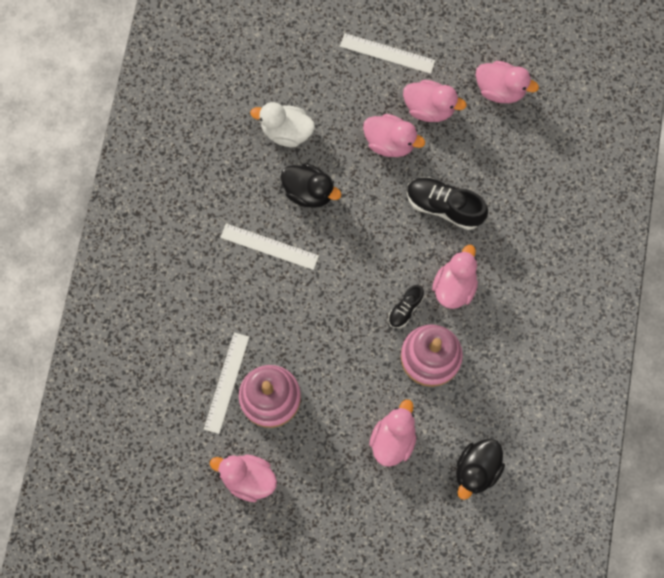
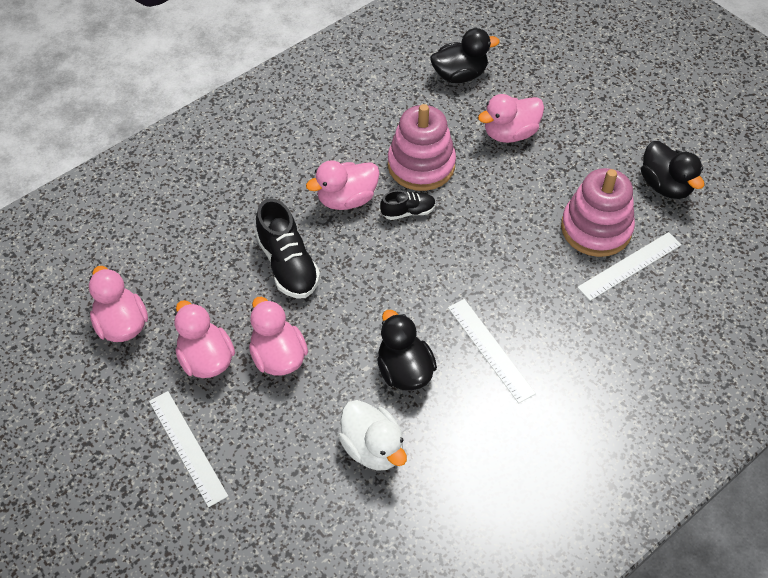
camera: 140 degrees left, 20 degrees down
pink duck [210,454,277,502] -> black duck [641,141,704,199]

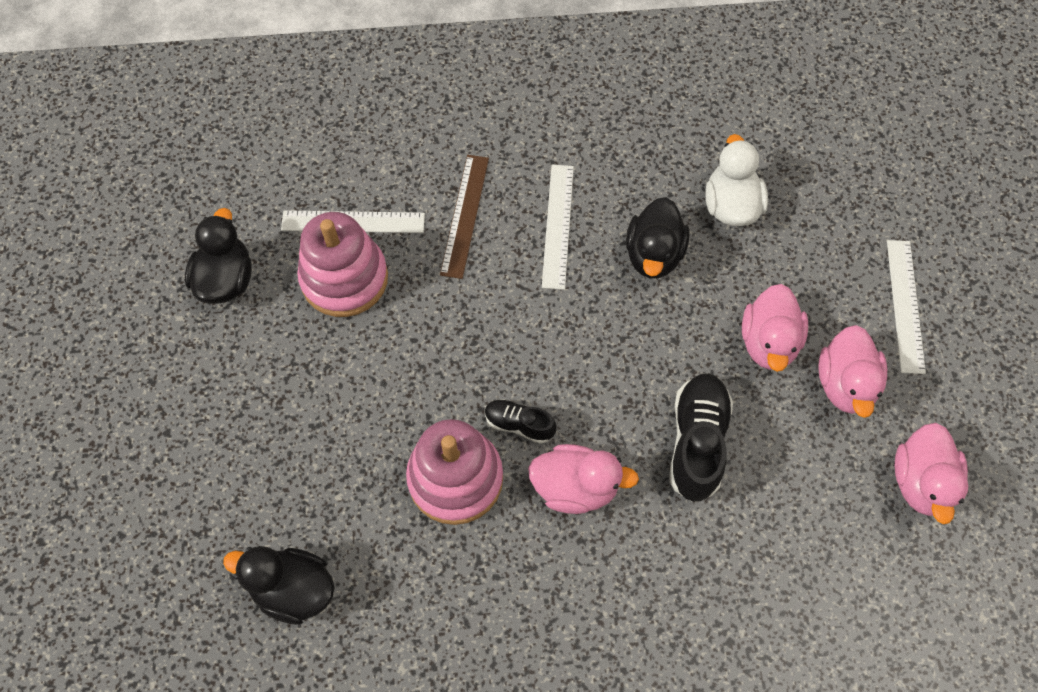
camera: 145 degrees left, 10 degrees up
pink duck [478,94,544,143] -> none
none -> brown ruler [440,155,489,279]

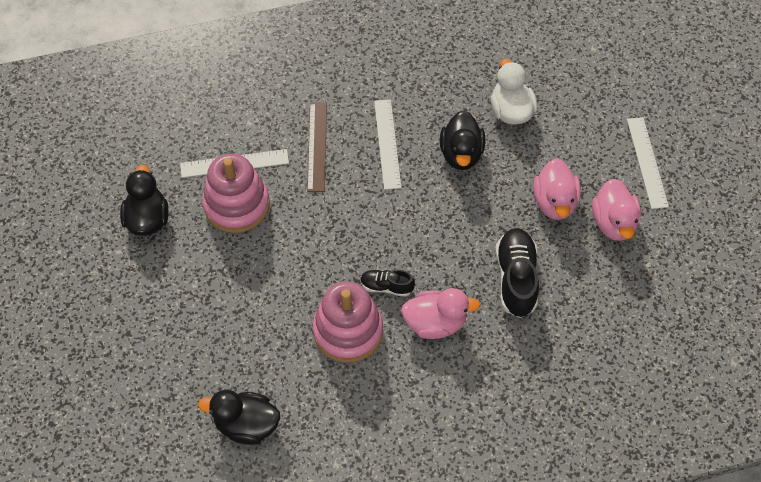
camera: 10 degrees left, 5 degrees down
pink duck [895,423,968,524] -> none

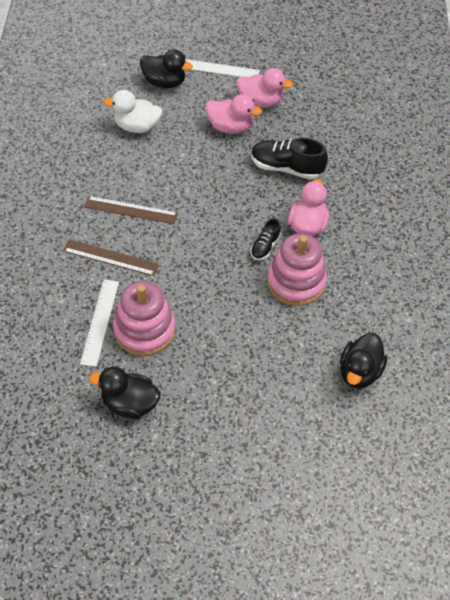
camera: 75 degrees left, 5 degrees down
white ruler [374,99,401,190] -> brown ruler [84,196,178,224]
black duck [440,110,486,170] -> black duck moved to [140,49,193,88]

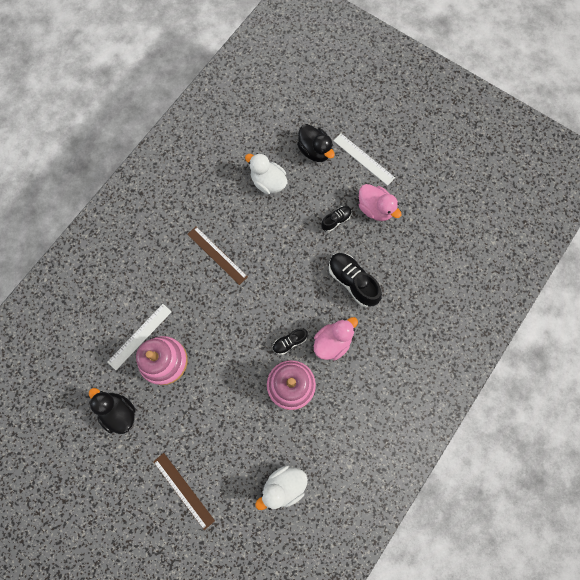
camera: 35 degrees right, 20 degrees up
brown ruler [63,239,159,276] -> brown ruler moved to [153,453,215,530]
pink duck [205,94,262,134] -> black shoe [321,206,352,232]
black duck [340,333,388,389] -> white duck [255,465,308,510]

